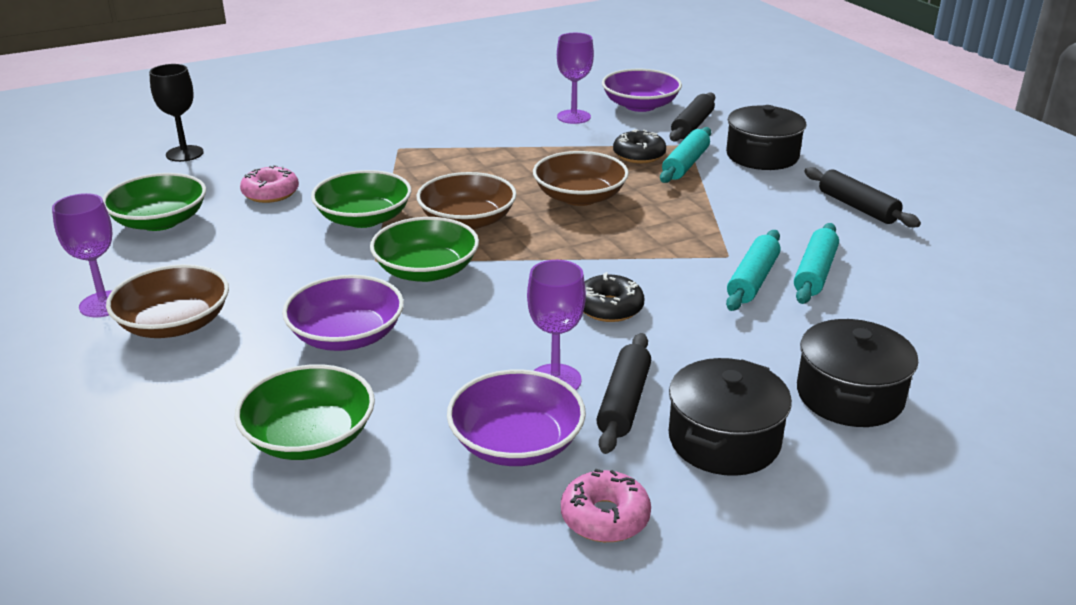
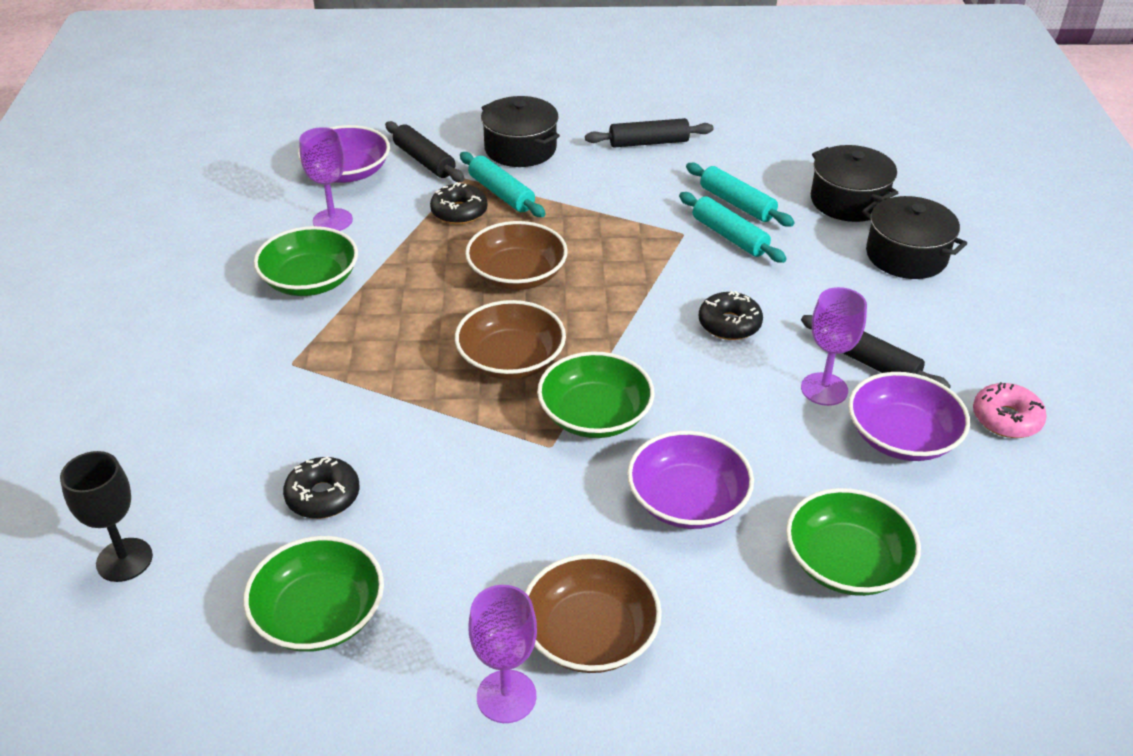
camera: 65 degrees left, 10 degrees up
pink donut [240,165,299,203] -> black donut [283,456,360,519]
green bowl [311,170,411,228] -> green bowl moved to [254,226,358,296]
black pot [669,358,792,476] -> black pot moved to [811,145,898,222]

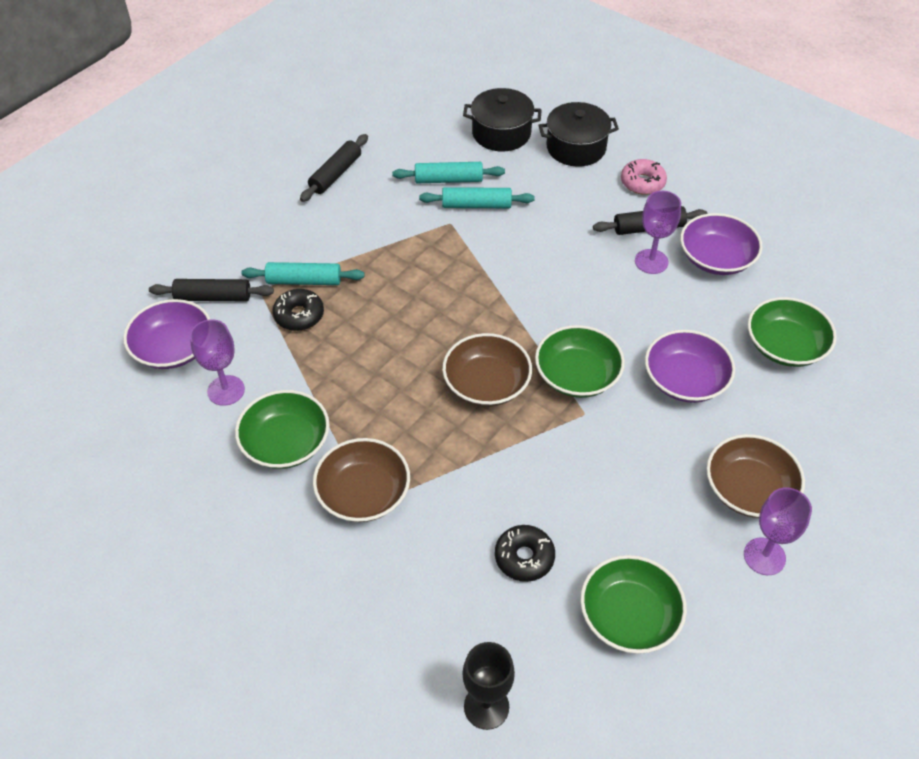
camera: 50 degrees left, 10 degrees up
brown bowl [465,221,568,290] -> brown bowl moved to [313,438,410,522]
black pot [481,96,560,167] -> none
black donut [699,291,763,340] -> none
pink donut [973,382,1047,438] -> pink donut moved to [621,159,667,195]

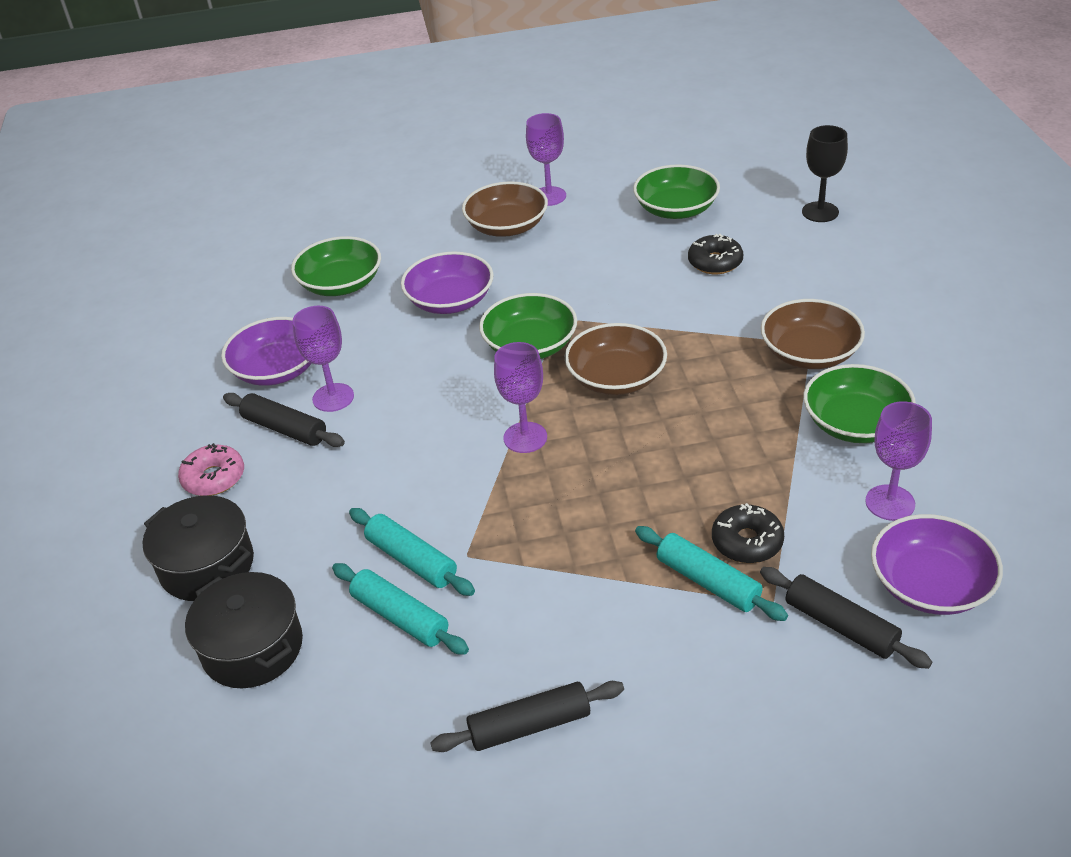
camera: 135 degrees left, 10 degrees down
none -> purple goblet [494,342,547,453]

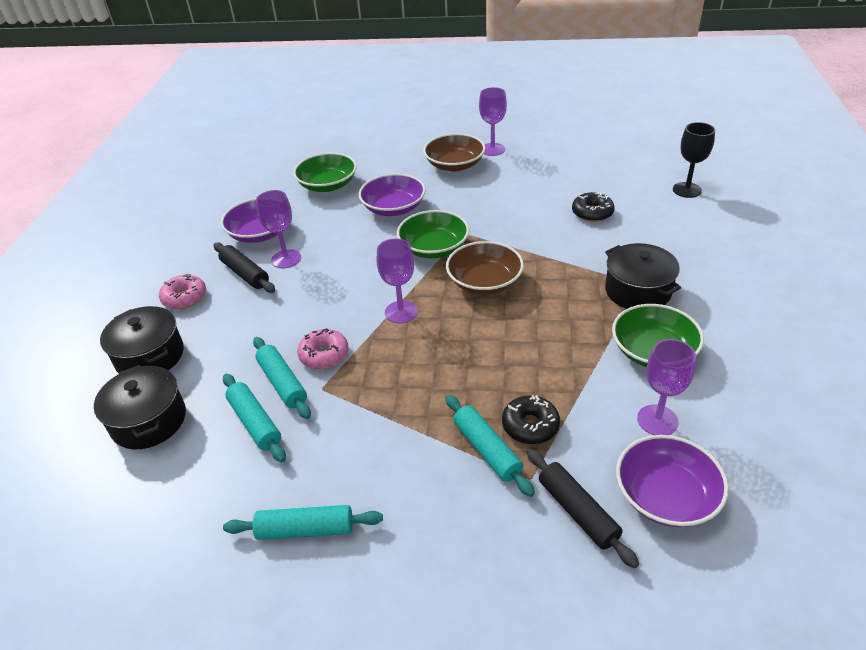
camera: 15 degrees right, 0 degrees up
black rolling pin [430,681,624,752] -> turquoise rolling pin [223,505,383,540]
green bowl [633,164,720,219] -> none
brown bowl [760,299,865,369] -> black pot [605,243,681,309]
none -> pink donut [297,328,349,369]

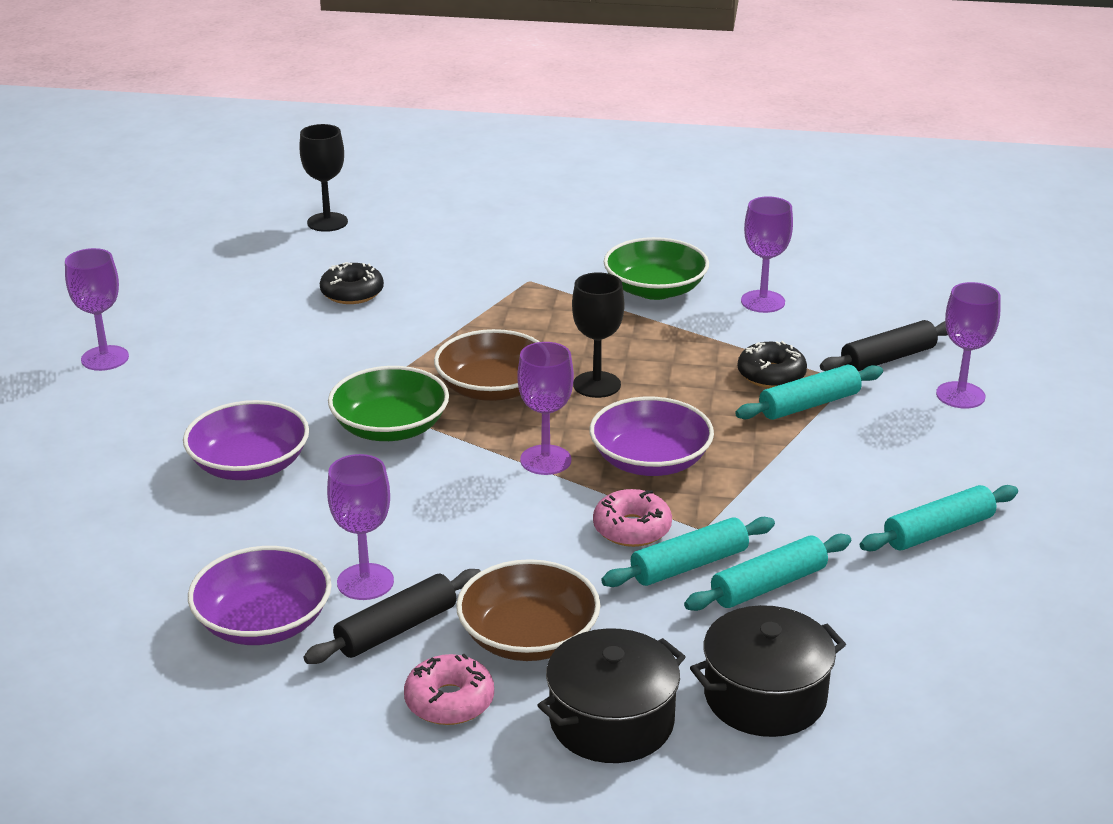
camera: 90 degrees left, 10 degrees down
turquoise rolling pin [223,505,383,540] -> turquoise rolling pin turned 60 degrees clockwise [860,485,1018,551]
green bowl [293,153,357,192] -> none
brown bowl [423,133,485,172] -> brown bowl moved to [456,559,600,661]
black pot [605,243,681,309] -> none
purple bowl [616,435,729,527] -> purple bowl moved to [589,397,714,476]
none -> black goblet [572,272,624,398]
none -> purple goblet [936,282,1001,409]

